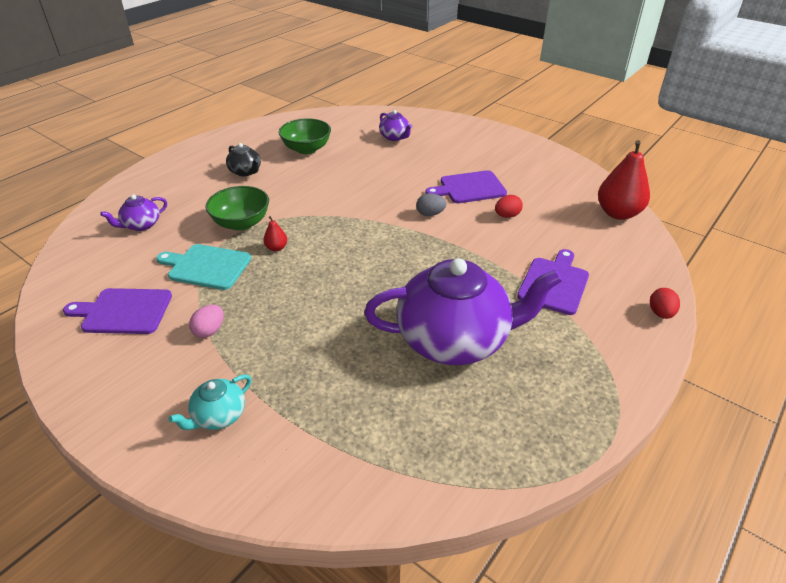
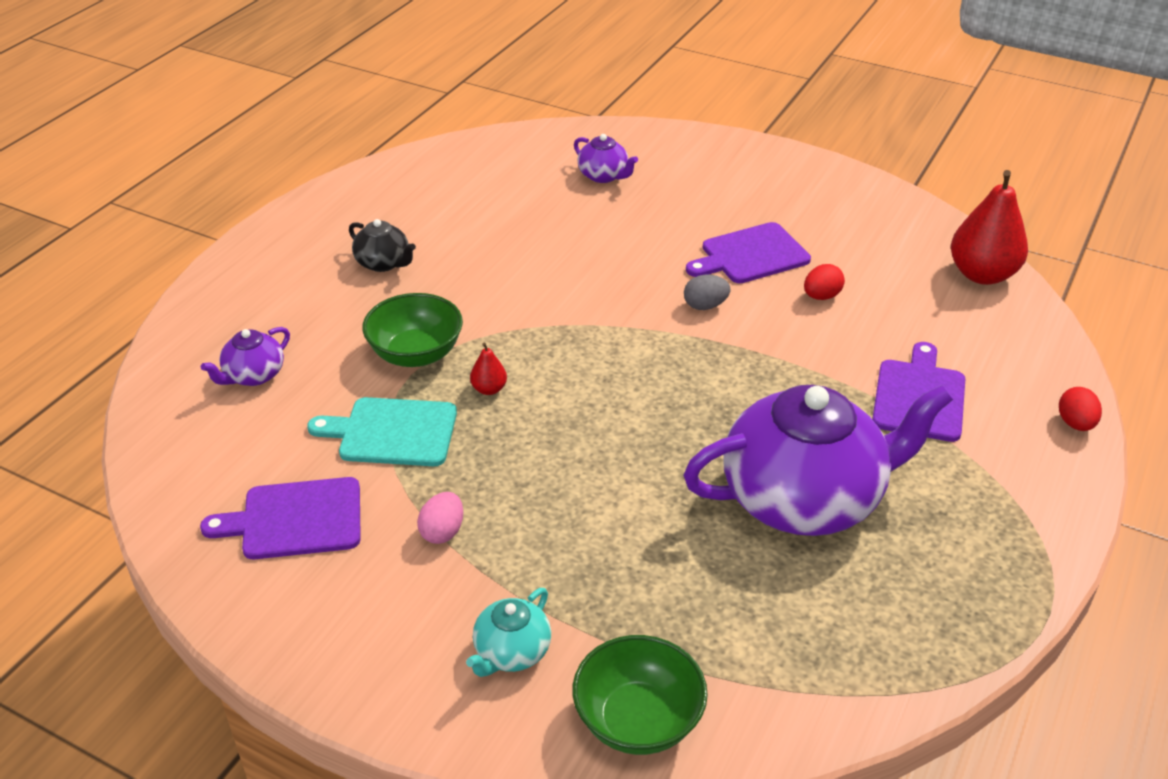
camera: 10 degrees left, 0 degrees up
green bowl [279,118,331,154] -> green bowl moved to [573,635,708,755]

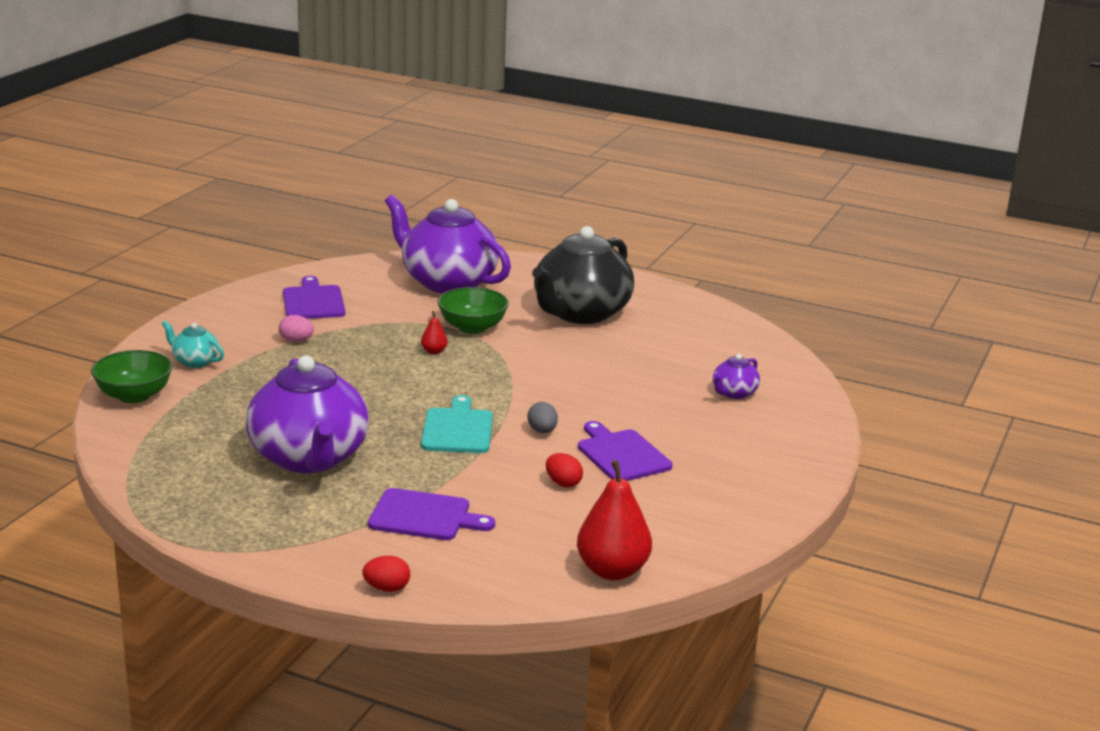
camera: 85 degrees right, 15 degrees down
purple teapot [201,327,290,386] -> purple teapot [385,195,511,293], size x2.33
turquoise cutting board [307,397,457,466] -> turquoise cutting board moved to [421,395,493,453]
black teapot [349,219,416,272] -> black teapot [532,226,634,324], size x2.33

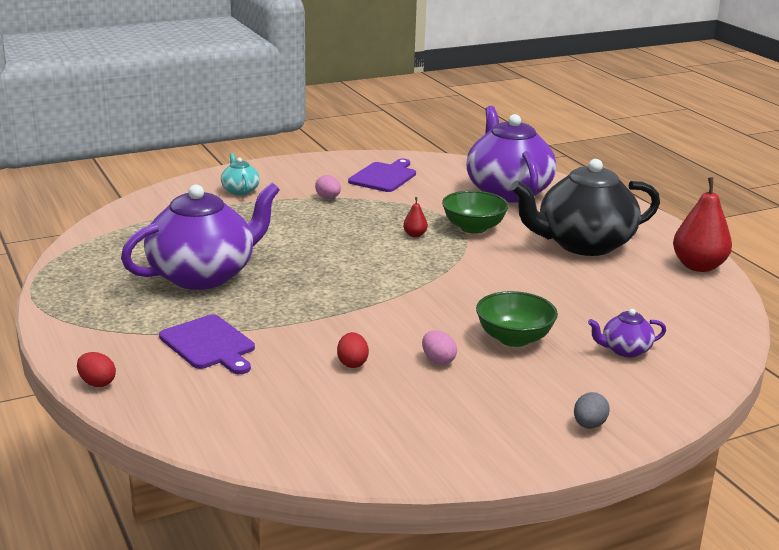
camera: 40 degrees right, 0 degrees up
green bowl [91,350,173,403] -> green bowl moved to [476,291,558,347]
purple teapot [246,356,369,473] -> purple teapot turned 150 degrees counterclockwise [121,183,280,290]
turquoise cutting board [421,395,493,453] -> none
grey egg [528,402,558,433] -> grey egg moved to [574,392,610,429]
red pear [577,460,652,580] -> red pear moved to [673,177,732,272]
purple cutting board [578,421,673,481] -> pink egg [422,330,457,365]

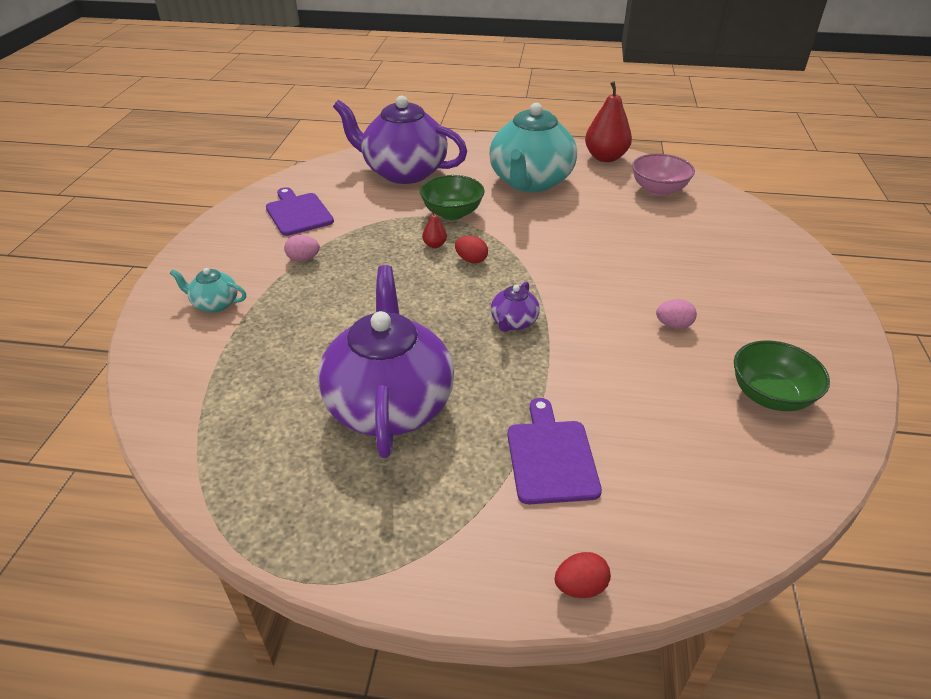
camera: 55 degrees left, 15 degrees up
purple cutting board [159,315,255,374] -> purple cutting board turned 90 degrees counterclockwise [507,398,602,504]
red egg [337,332,369,368] -> red egg moved to [455,236,488,264]
green bowl [476,291,558,347] -> green bowl moved to [734,340,830,411]
black teapot [511,159,660,256] -> turquoise teapot [489,103,577,192]
grey egg [574,392,610,429] -> none
purple teapot [588,309,666,357] -> purple teapot moved to [491,281,540,332]
none -> pink bowl [632,154,695,196]

